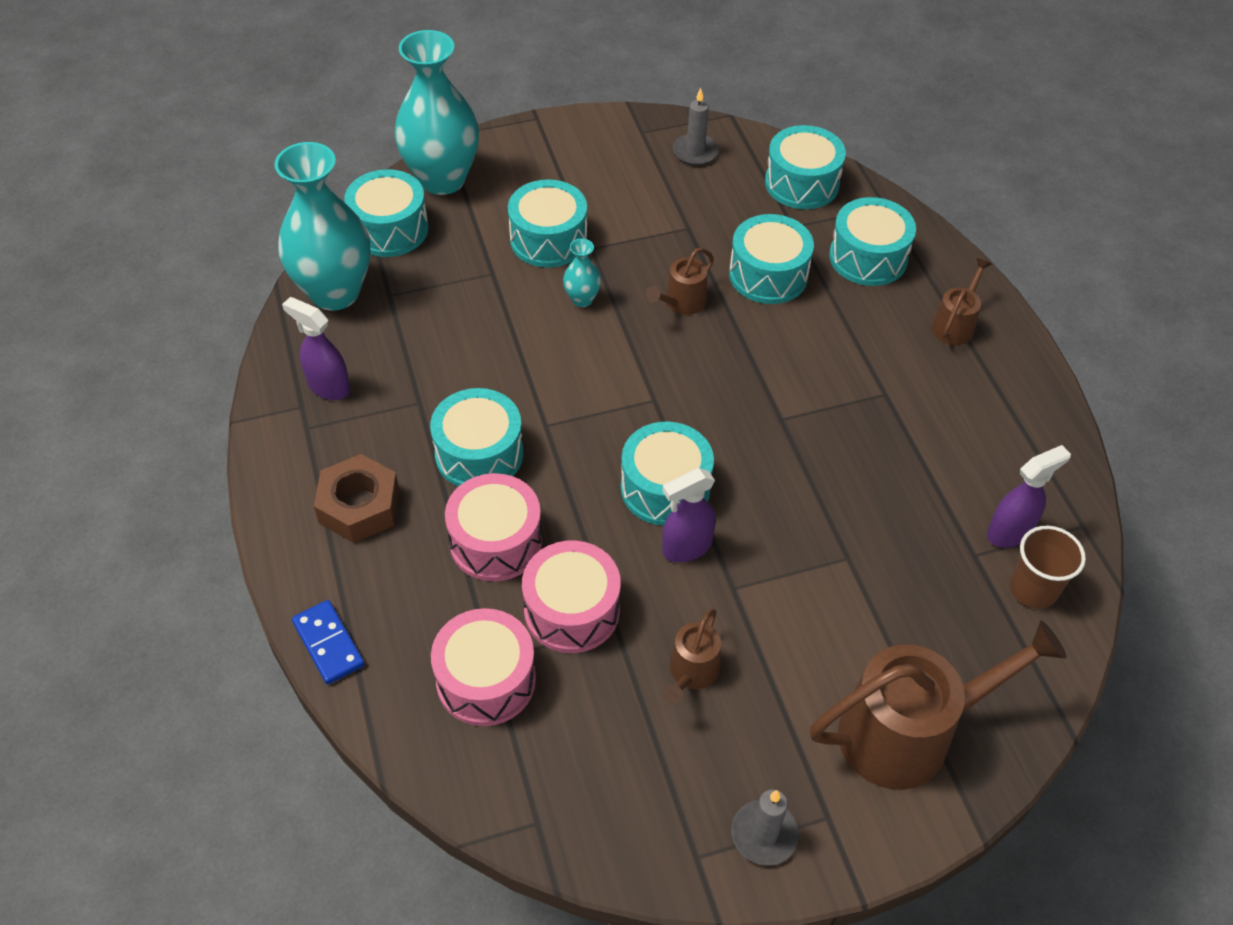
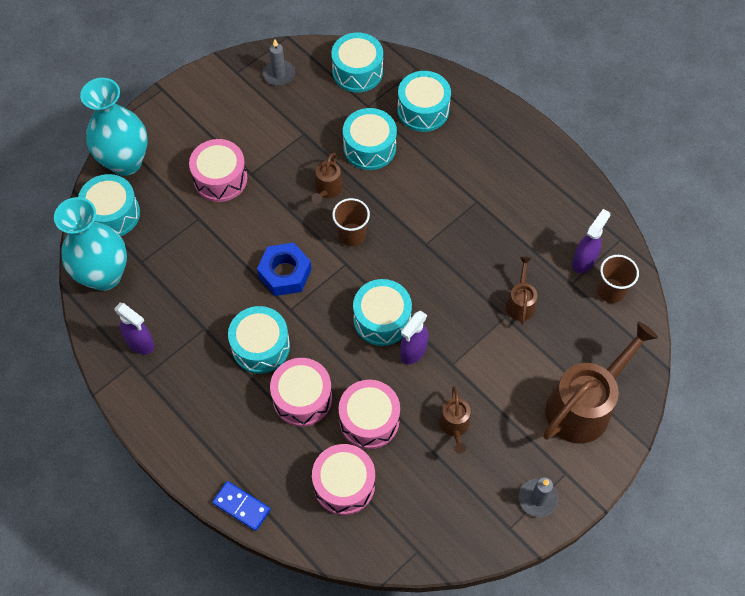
camera: 25 degrees left, 10 degrees up
purple spray bottle [282,297,351,400] -> purple spray bottle turned 150 degrees counterclockwise [114,303,155,354]
brown nut [314,454,399,543] -> none
turquoise drum [508,179,587,268] -> pink drum [189,139,248,202]
turquoise vase [563,238,601,307] -> none
brown watering can [932,258,992,345] -> brown watering can moved to [506,257,538,324]
none -> blue nut [257,243,311,296]
none -> brown cup [332,198,370,246]

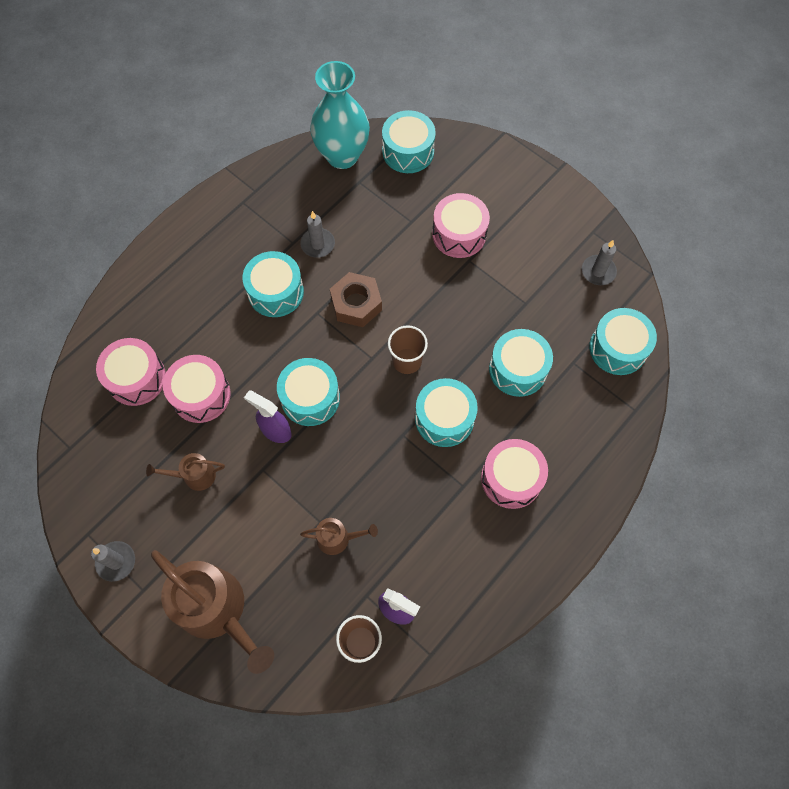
camera: 85 degrees right, 5 degrees up
turquoise vase [80,78,148,176] -> none
purple spray bottle [114,303,155,354] -> none
blue domino [212,481,271,531] -> none
blue nut [257,243,311,296] -> brown nut [330,272,382,327]
pink drum [270,358,332,427] -> pink drum moved to [481,439,548,509]
brown watering can [311,153,343,204] -> none
turquoise drum [397,71,451,132] -> turquoise drum moved to [415,378,478,447]
none -> grey candle [300,211,335,258]

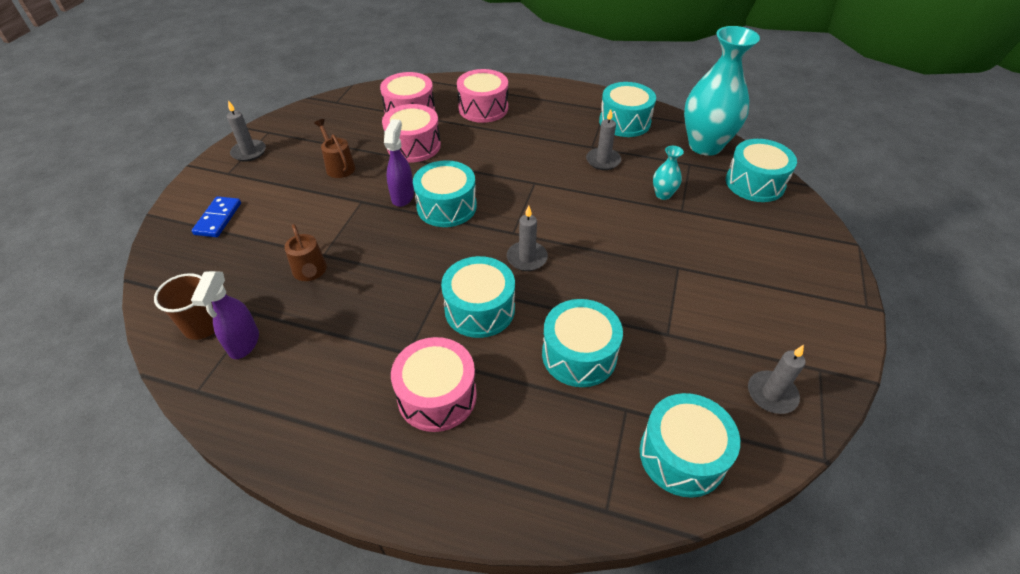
camera: 65 degrees right, 20 degrees down
brown watering can [151,550,274,674] -> blue domino [192,196,241,237]
turquoise drum [243,251,304,317] -> turquoise drum moved to [599,82,656,137]
brown nut [330,272,382,327] -> none
brown cup [388,325,428,374] -> grey candle [507,205,548,271]
pink drum [432,193,490,258] -> pink drum moved to [457,69,508,123]
none -> turquoise vase [653,146,684,200]

